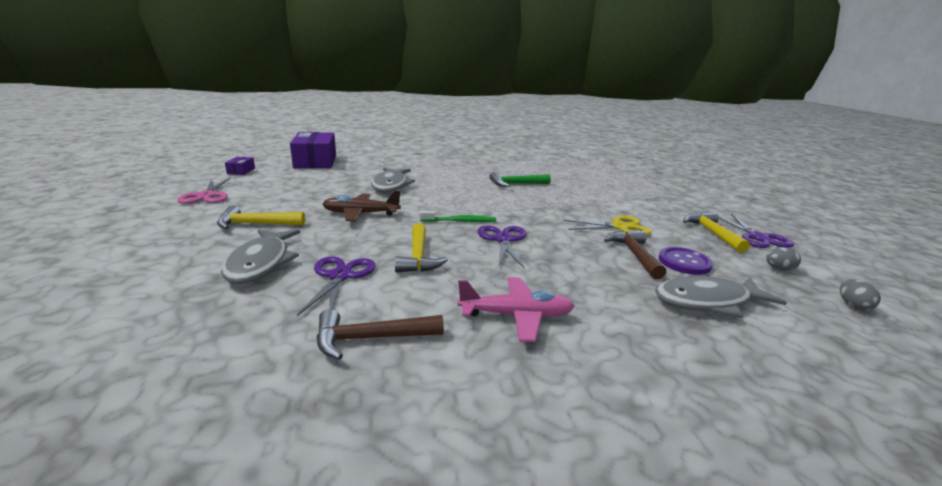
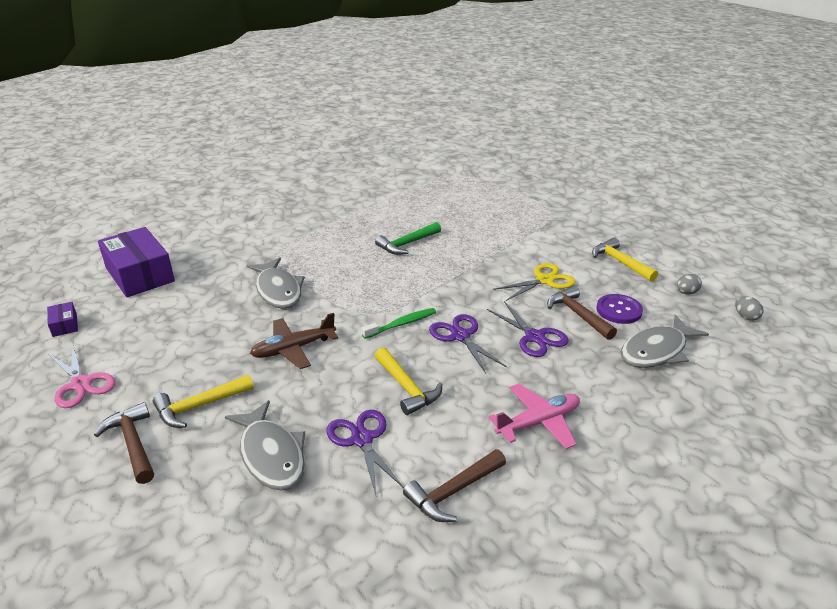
camera: 25 degrees left, 10 degrees up
purple scissors [719,214,794,248] -> purple scissors moved to [487,301,569,357]
none -> brown hammer [94,402,154,484]

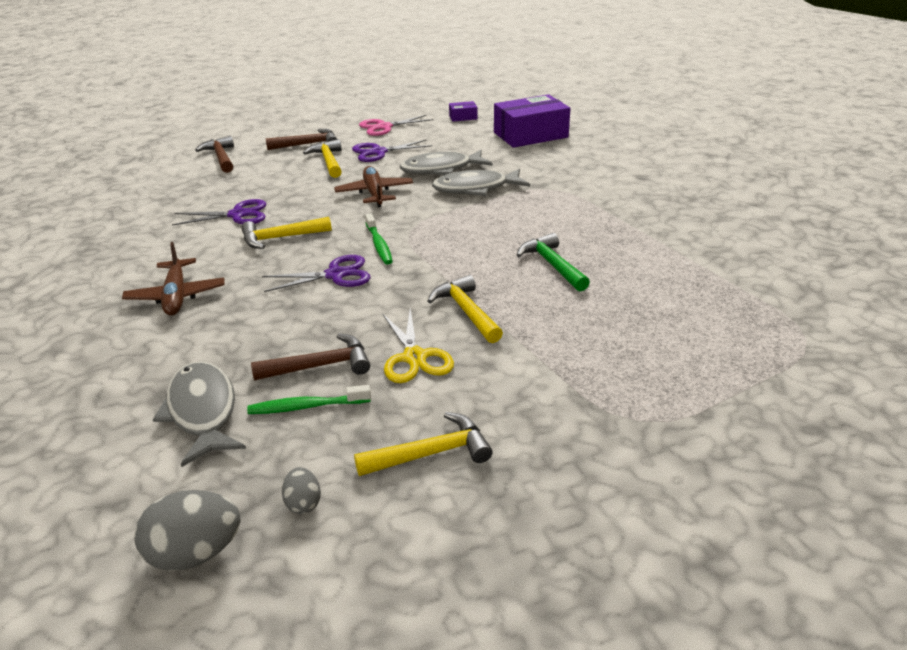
camera: 105 degrees right, 0 degrees up
grey fish [225,400,305,490] -> grey fish moved to [400,150,493,175]
brown hammer [403,449,506,522] -> brown hammer moved to [195,136,234,173]
purple scissors [487,301,569,357] -> purple scissors moved to [352,140,432,162]
pink plane [489,384,580,449] -> brown plane [122,242,225,316]
purple button [596,294,643,324] -> green toothbrush [247,385,371,414]
grey egg [735,296,764,321] -> grey egg [134,490,240,571], size x1.85
none -> yellow hammer [428,275,503,343]

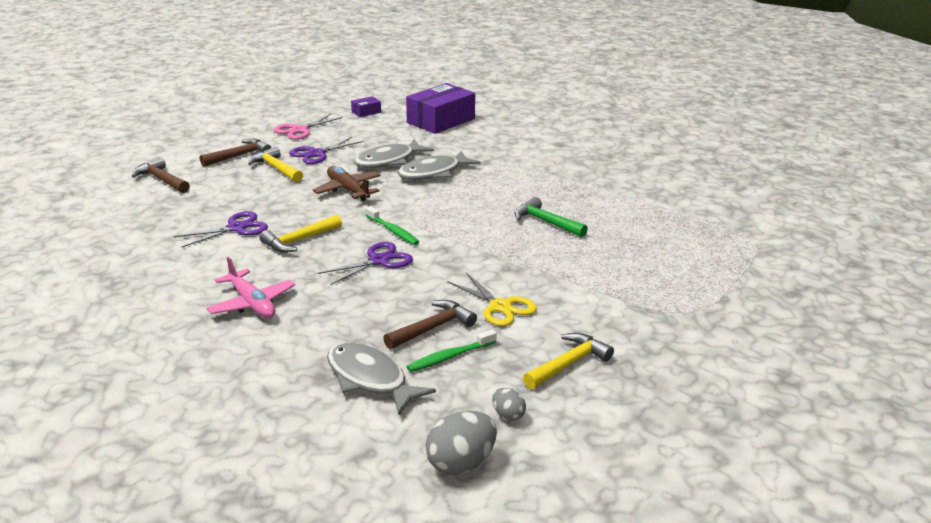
camera: 25 degrees left, 5 degrees down
brown plane [122,242,225,316] -> pink plane [206,256,295,318]
yellow hammer [428,275,503,343] -> none

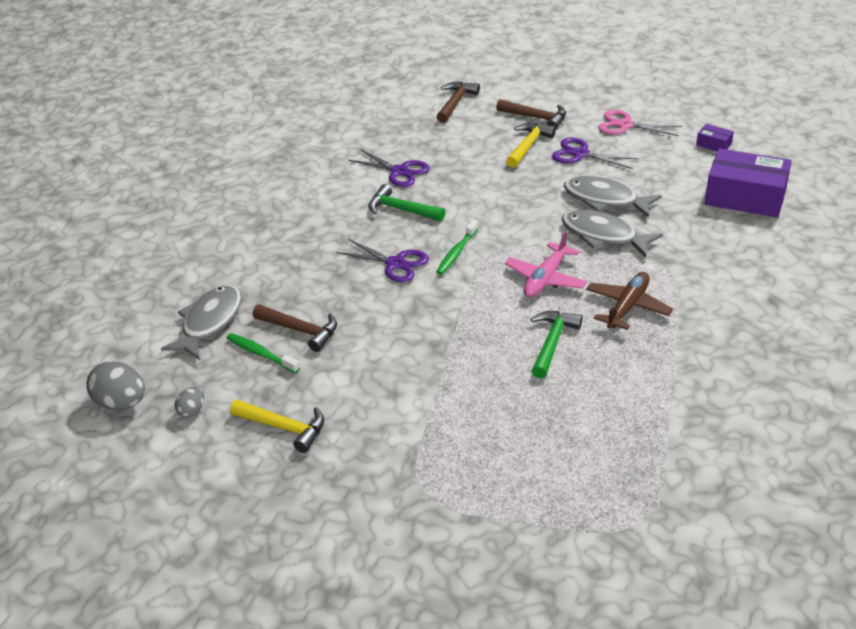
camera: 70 degrees right, 10 degrees up
pink plane [206,256,295,318] -> pink plane moved to [505,230,587,297]
yellow hammer [260,214,342,253] -> green hammer [368,184,445,221]
brown plane [313,166,381,201] -> brown plane moved to [586,272,673,330]
yellow scissors [447,272,537,326] -> none

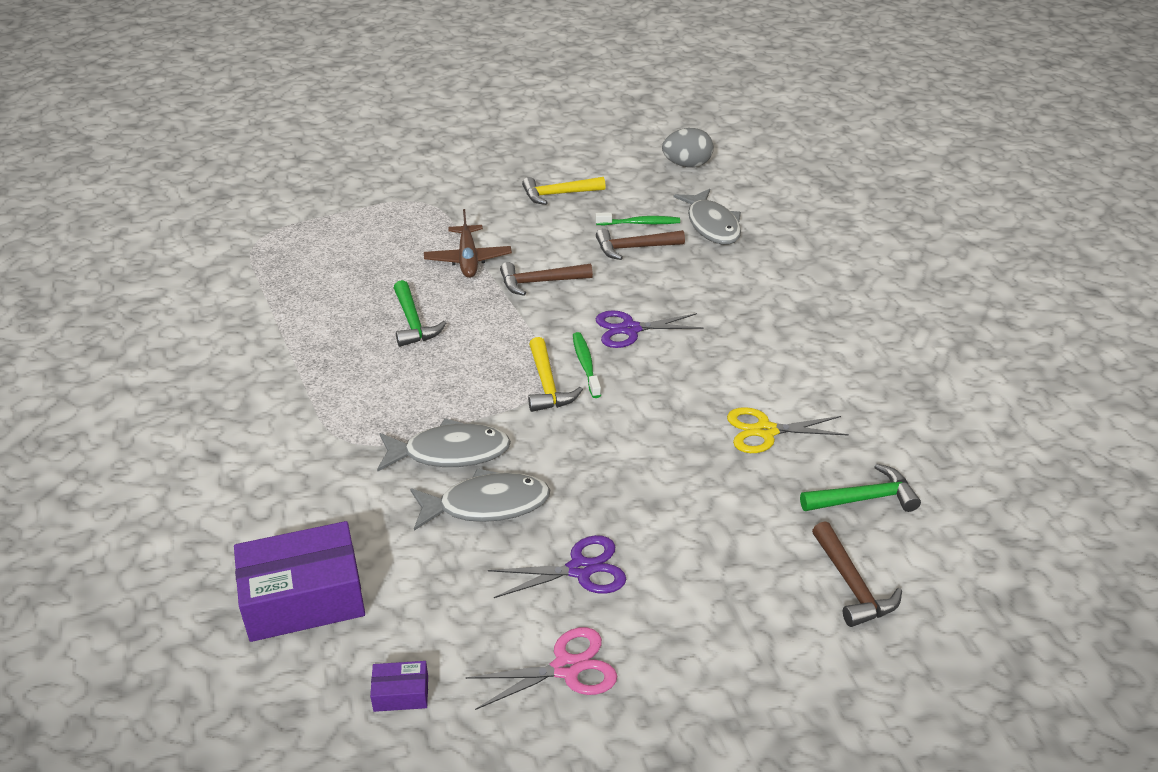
camera: 140 degrees right, 0 degrees up
grey egg [175,387,204,418] -> none
purple scissors [348,149,430,187] -> yellow scissors [727,407,849,453]
green hammer [368,184,445,221] -> green hammer moved to [800,464,921,512]
brown hammer [496,99,566,130] -> brown hammer moved to [500,262,593,296]
pink plane [505,230,587,297] -> none
yellow hammer [506,123,556,168] -> yellow hammer moved to [528,337,583,412]
brown plane [586,272,673,330] -> brown plane moved to [424,209,512,278]

